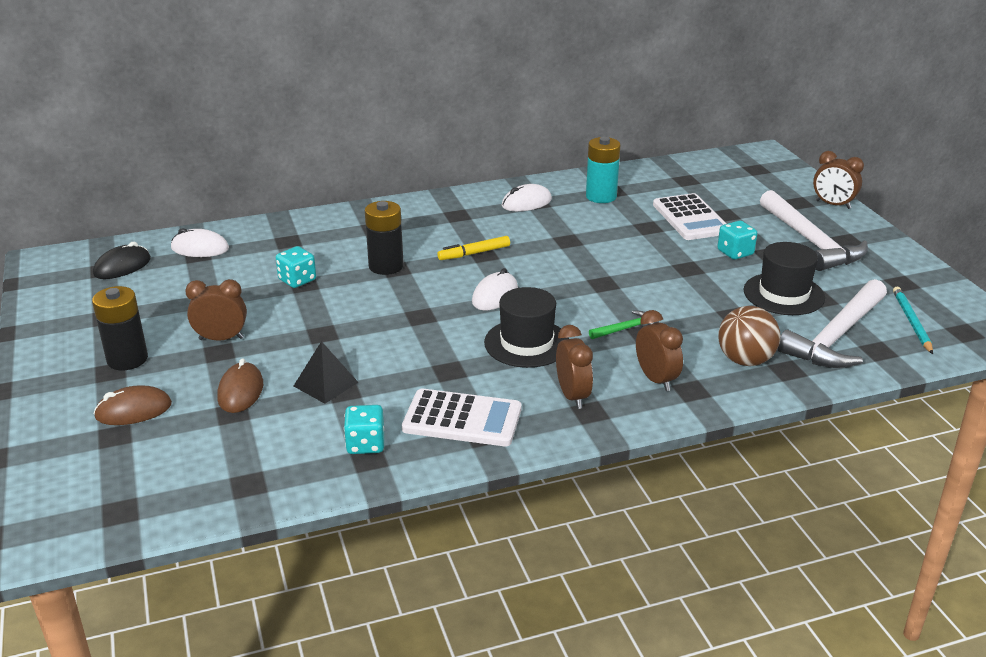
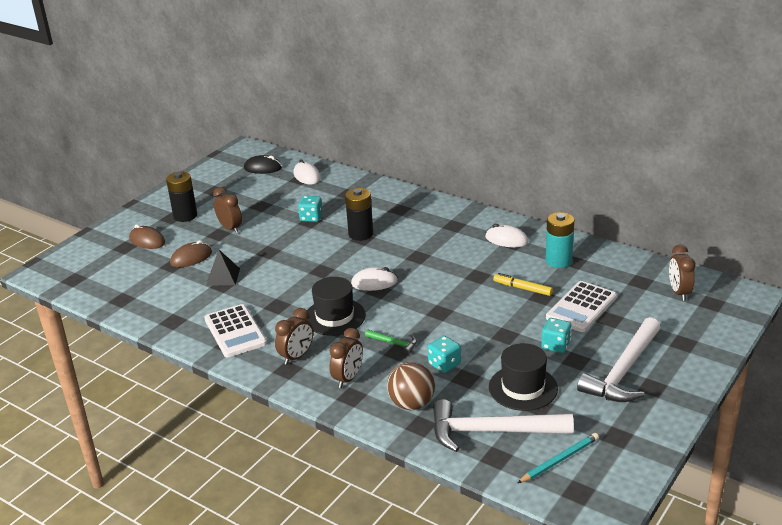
camera: 55 degrees right, 0 degrees up
turquoise dice [344,405,384,454] -> turquoise dice moved to [428,336,461,373]
yellow marker [437,236,510,260] -> yellow marker moved to [493,273,553,296]
brown clock [813,151,864,209] -> brown clock moved to [669,244,695,301]

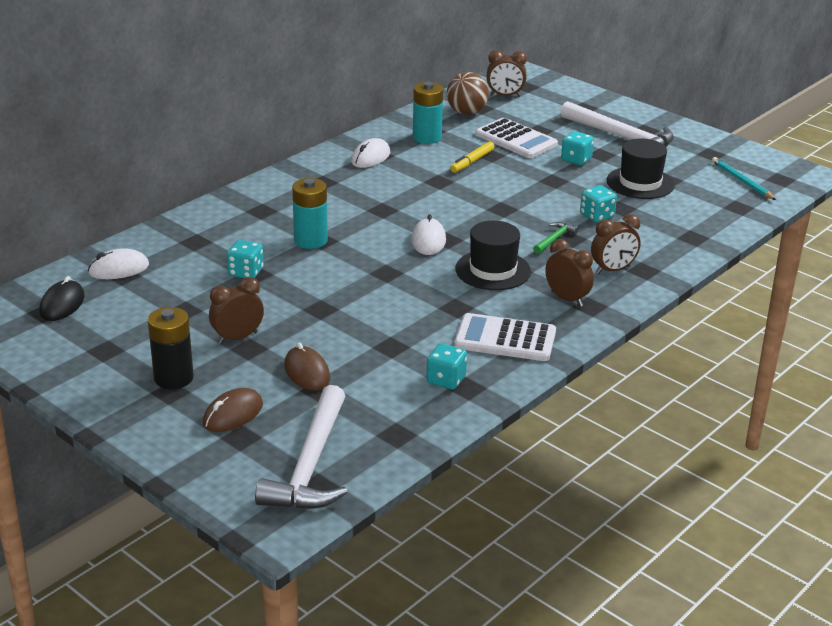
camera: 85 degrees left, 0 degrees up
white calculator [204,304,267,357] -> white calculator turned 150 degrees counterclockwise [454,313,556,361]
black pyramid [206,249,240,286] -> none
brown clock [329,328,363,388] -> brown clock turned 120 degrees clockwise [591,214,640,274]
black battery [345,188,373,241] -> turquoise battery [292,178,328,249]
brown ball [387,362,435,410] -> brown ball moved to [447,72,489,115]
white hammer [433,399,574,452] -> white hammer moved to [255,385,347,509]
none -> turquoise dice [426,343,467,390]

